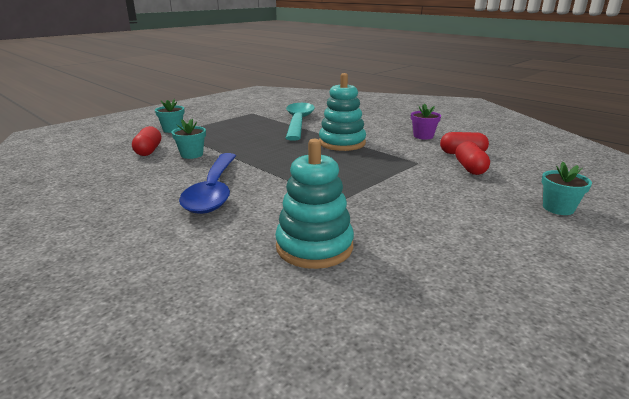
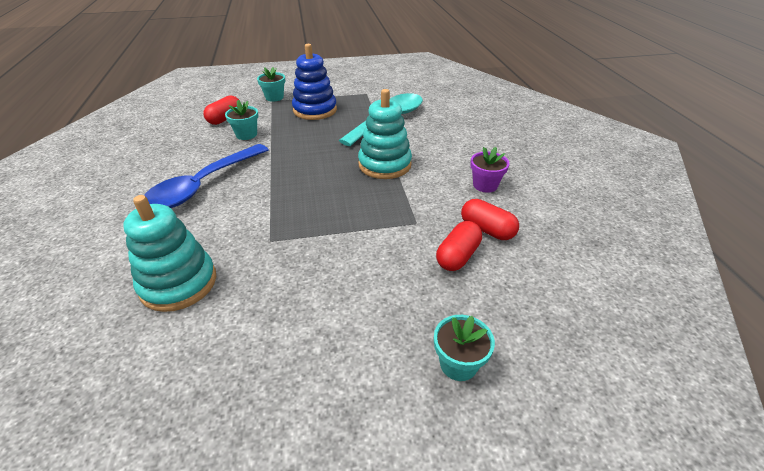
camera: 35 degrees right, 15 degrees up
none -> blue stacking toy [292,44,337,120]

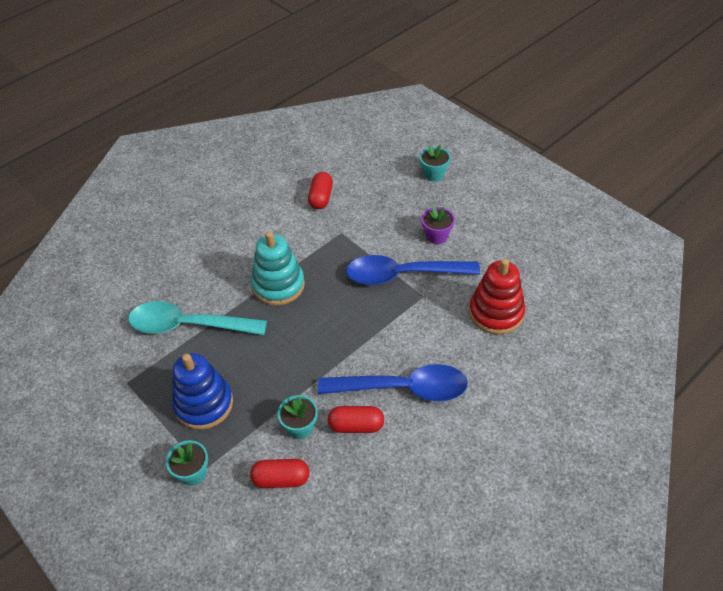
camera: 120 degrees left, 10 degrees up
turquoise stacking toy [123,195,216,312] -> red stacking toy [469,258,525,335]
red capsule [436,221,482,271] -> red capsule moved to [328,406,384,433]
purple flower pot [470,147,510,193] -> purple flower pot moved to [421,206,455,244]
none -> blue spoon [346,255,480,285]

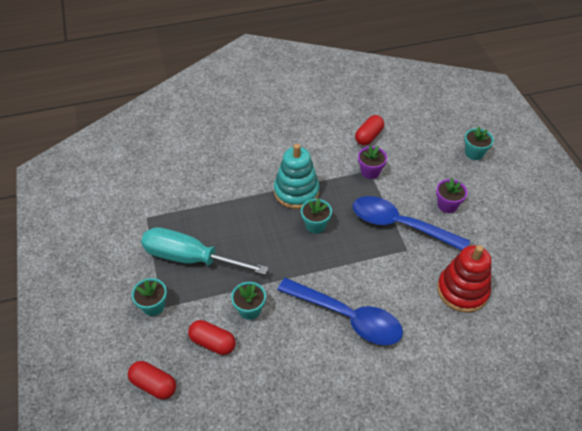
camera: 25 degrees right, 0 degrees up
turquoise spoon [128,301,267,335] -> none
blue stacking toy [172,353,233,430] -> turquoise screwdriver [141,227,268,275]
red capsule [328,406,384,433] -> red capsule moved to [128,361,176,399]
none -> turquoise flower pot [301,199,332,233]
none -> purple flower pot [358,146,387,179]

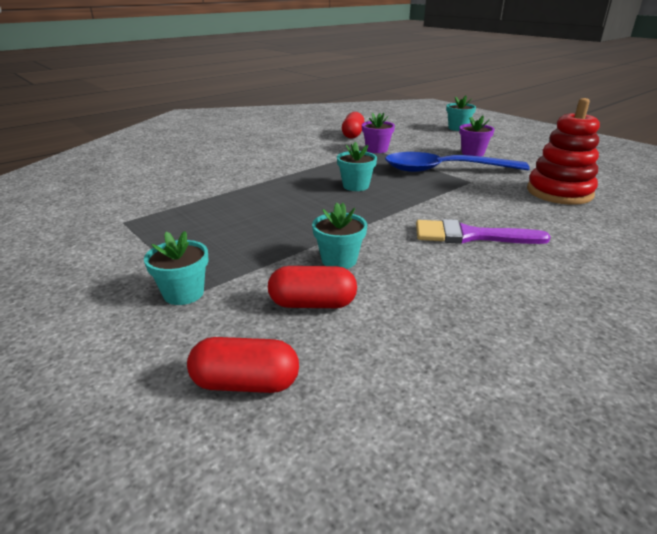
camera: 25 degrees left, 20 degrees down
turquoise screwdriver [141,227,268,275] -> none
turquoise stacking toy [274,144,319,209] -> none
blue spoon [277,278,403,345] -> purple brush [416,219,550,244]

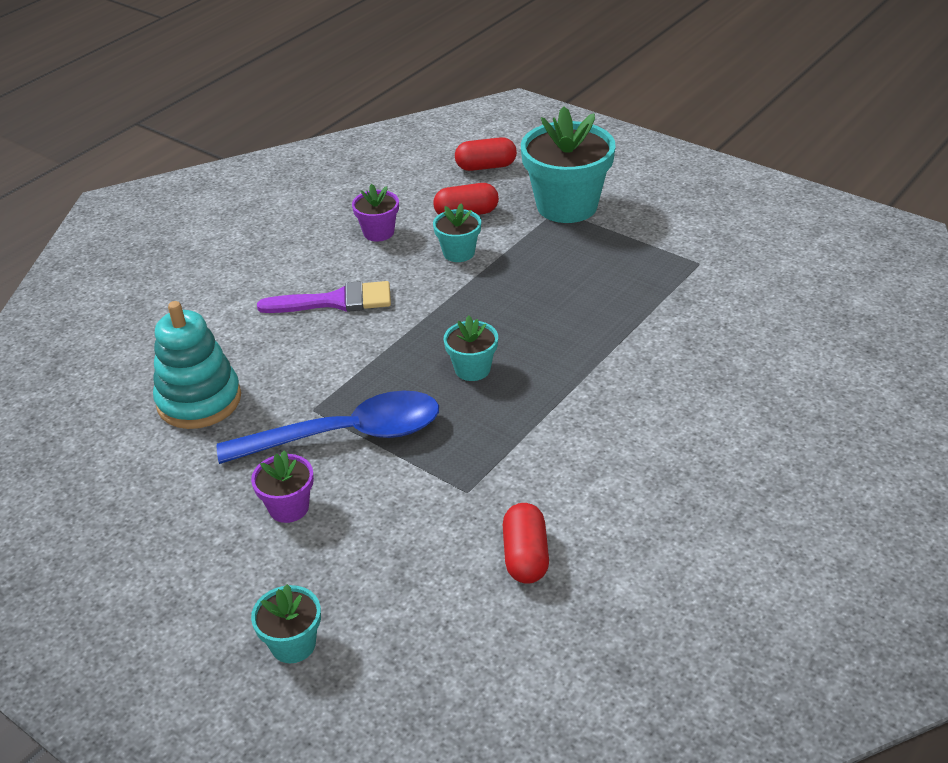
camera: 170 degrees right, 10 degrees up
turquoise flower pot [144,231,208,305] -> turquoise flower pot [521,106,616,223], size x2.00
purple flower pot [362,113,395,153] -> purple flower pot moved to [352,184,399,242]
red stacking toy [527,98,600,205] -> turquoise stacking toy [153,301,241,429]

